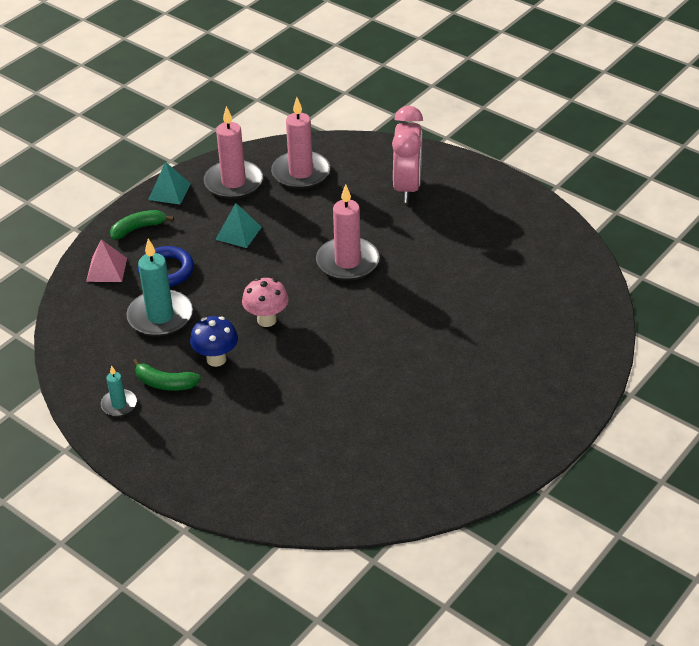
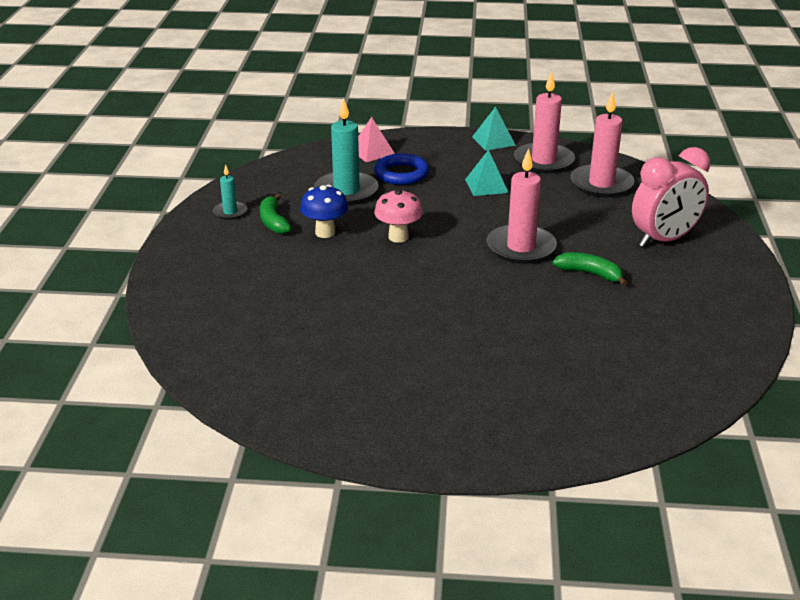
camera: 55 degrees right, 10 degrees down
green banana [110,210,174,240] -> green banana moved to [552,252,627,286]

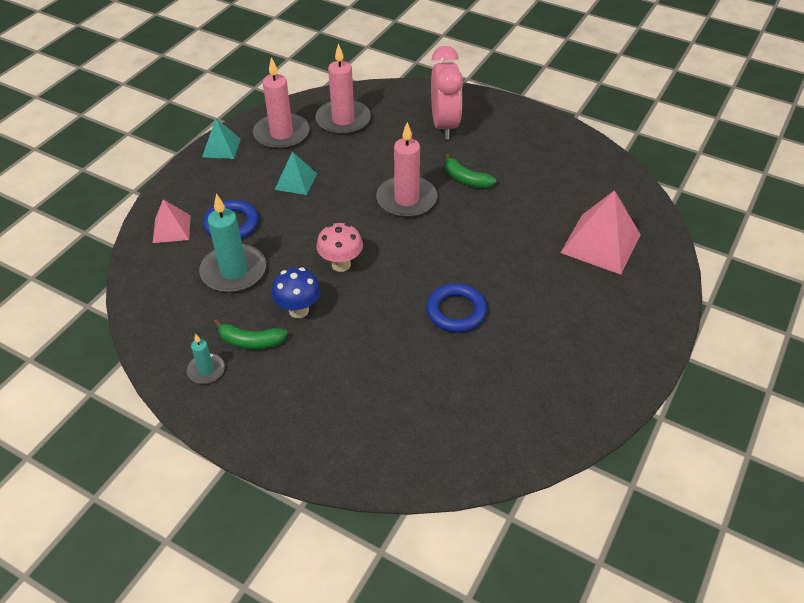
camera: 65 degrees left, 15 degrees up
green banana [552,252,627,286] -> green banana turned 105 degrees counterclockwise [445,154,497,188]
none -> blue ring [426,283,487,333]
none -> pink pyramid [560,190,641,275]

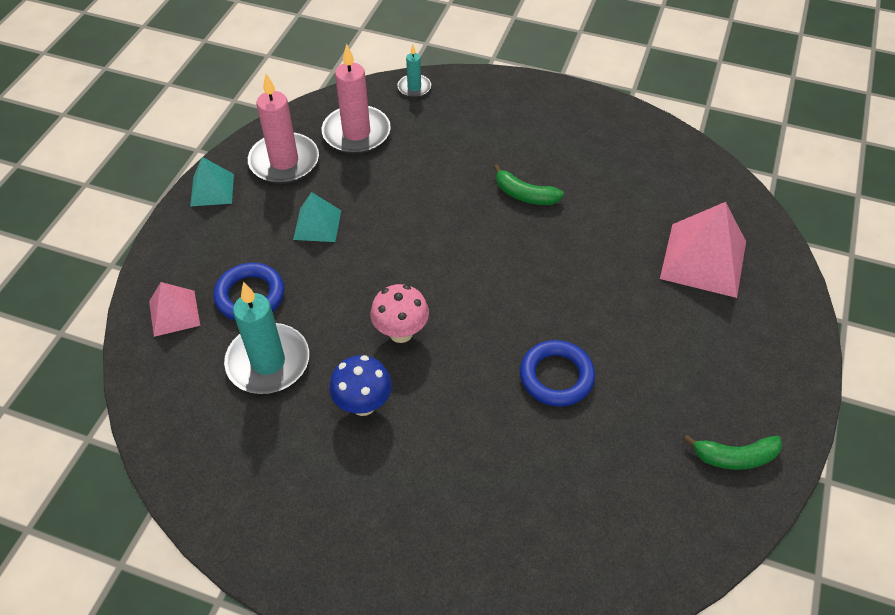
camera: 10 degrees left, 5 degrees up
turquoise candle [187,333,225,384] -> turquoise candle moved to [398,45,431,98]
green banana [214,319,288,350] -> green banana moved to [684,435,782,470]
pink candle [376,122,437,218] -> none
pink clock [431,46,463,139] -> none

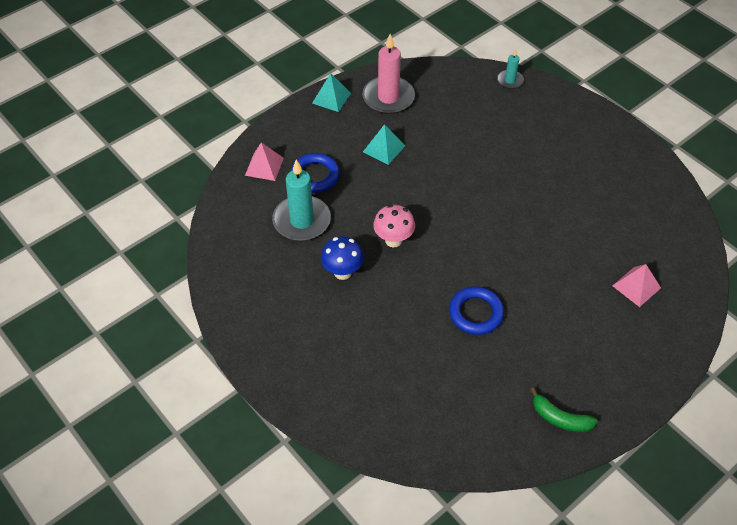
camera: 30 degrees right, 0 degrees up
pink candle [322,44,391,154] -> none
green banana [494,164,564,205] -> none
pink pyramid [660,202,746,298] -> pink pyramid [612,264,661,307], size x0.58

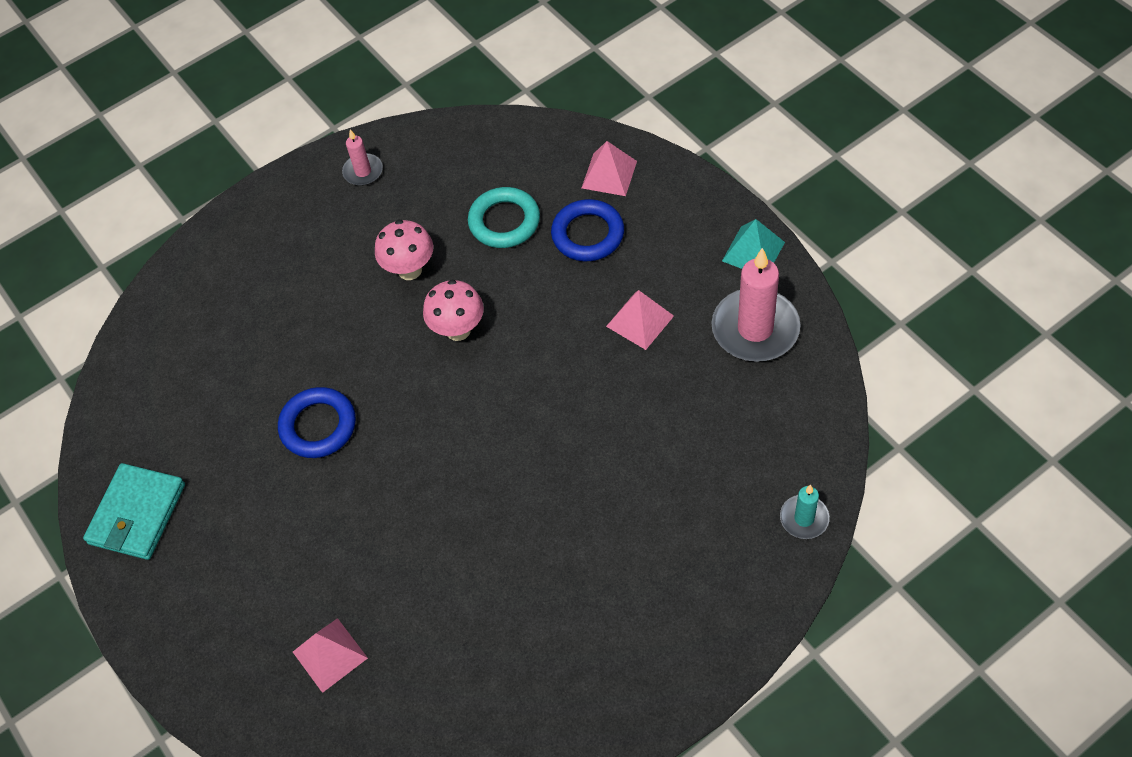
camera: 100 degrees right, 5 degrees up
turquoise candle [272,160,331,241] -> turquoise ring [468,187,540,248]
blue mushroom [321,236,364,280] -> pink mushroom [375,220,433,280]
turquoise pyramid [363,124,405,165] -> pink pyramid [606,290,674,350]
green banana [530,387,598,432] -> turquoise wallet [83,463,185,560]
none -> pink candle [342,130,383,186]

